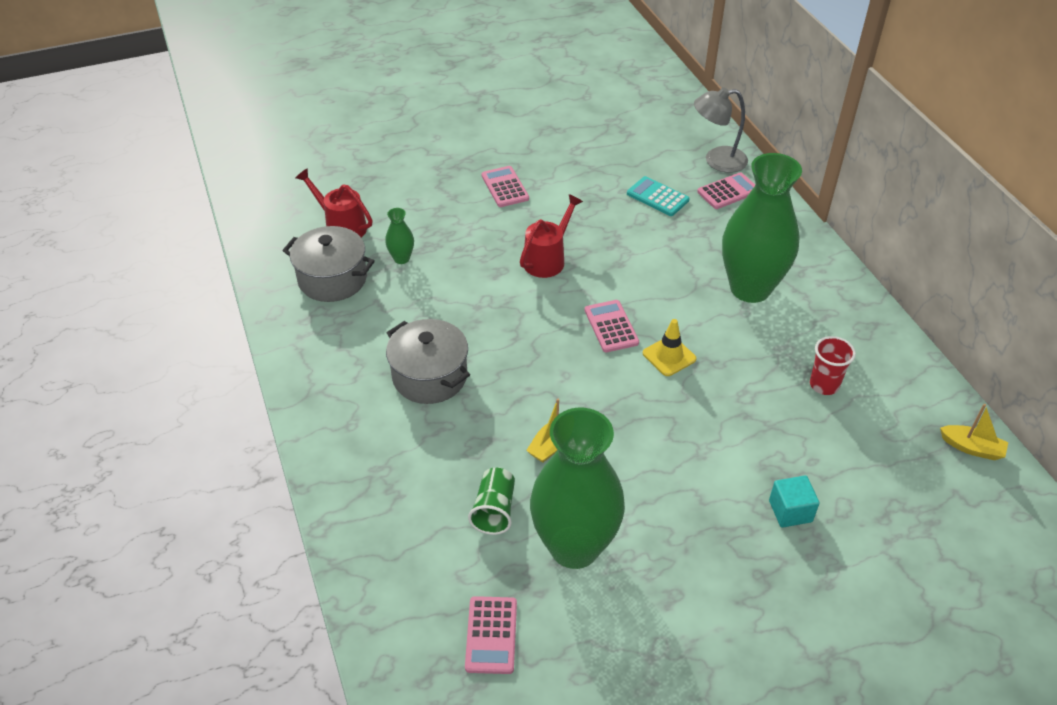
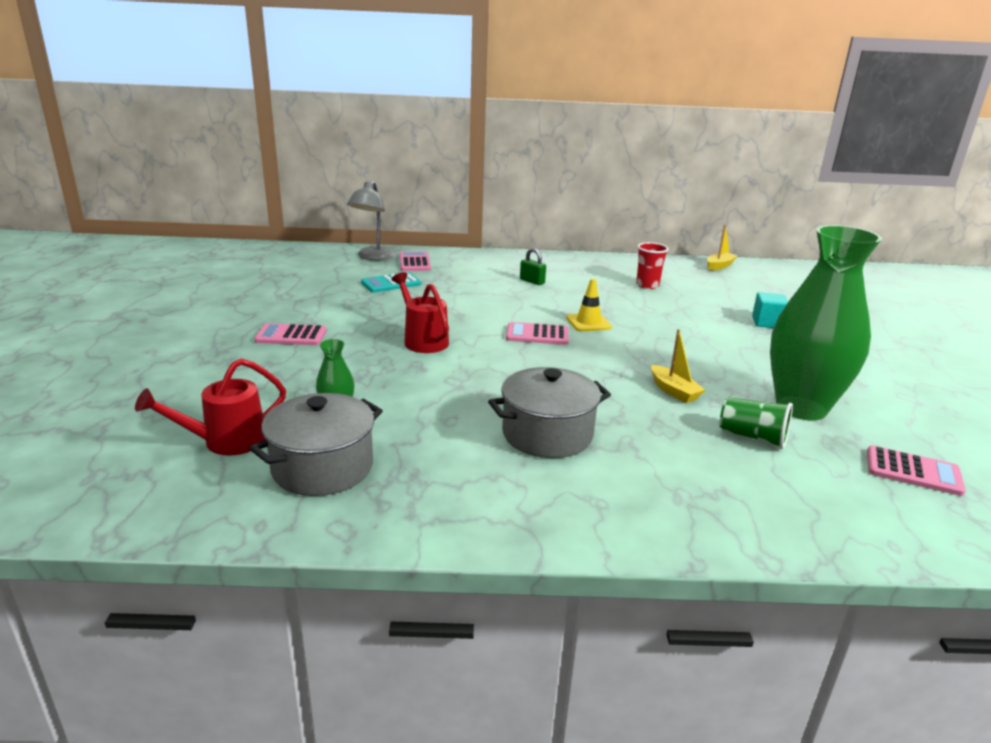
camera: 70 degrees left, 20 degrees down
green vase [722,153,802,303] -> green padlock [520,248,546,285]

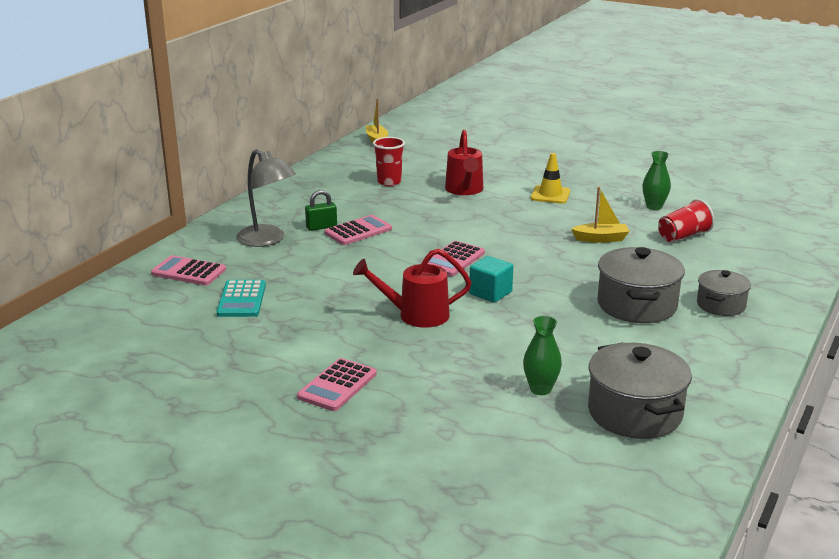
camera: 60 degrees left, 0 degrees up
red watering can [135,358,286,455] -> red watering can moved to [445,130,483,195]
grey lamp [347,181,396,260] -> grey lamp moved to [236,149,296,247]
yellow traffic cone [566,278,612,331] -> yellow traffic cone moved to [531,153,570,204]
green cup [720,397,793,449] -> red cup [658,199,714,242]
turquoise cube [752,292,788,328] -> turquoise cube moved to [469,256,513,303]
green vase [770,225,882,420] -> green vase [643,151,671,210], size x0.40
pink calculator [867,445,966,496] -> pink calculator moved to [324,215,392,245]
none -> grey pot [697,270,751,316]

